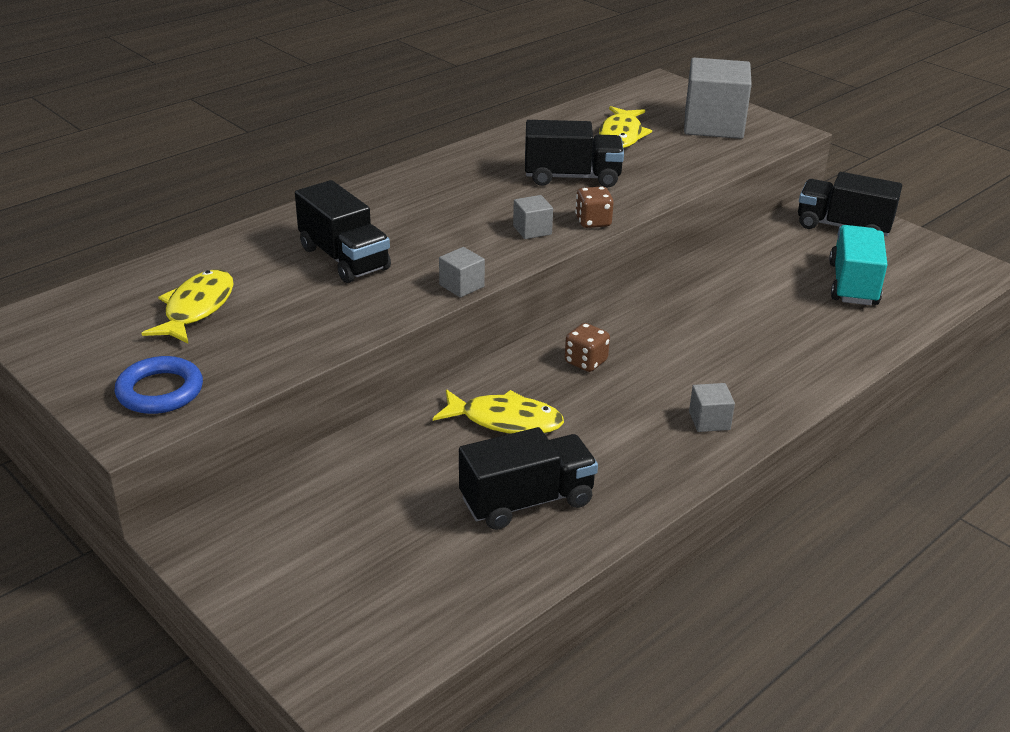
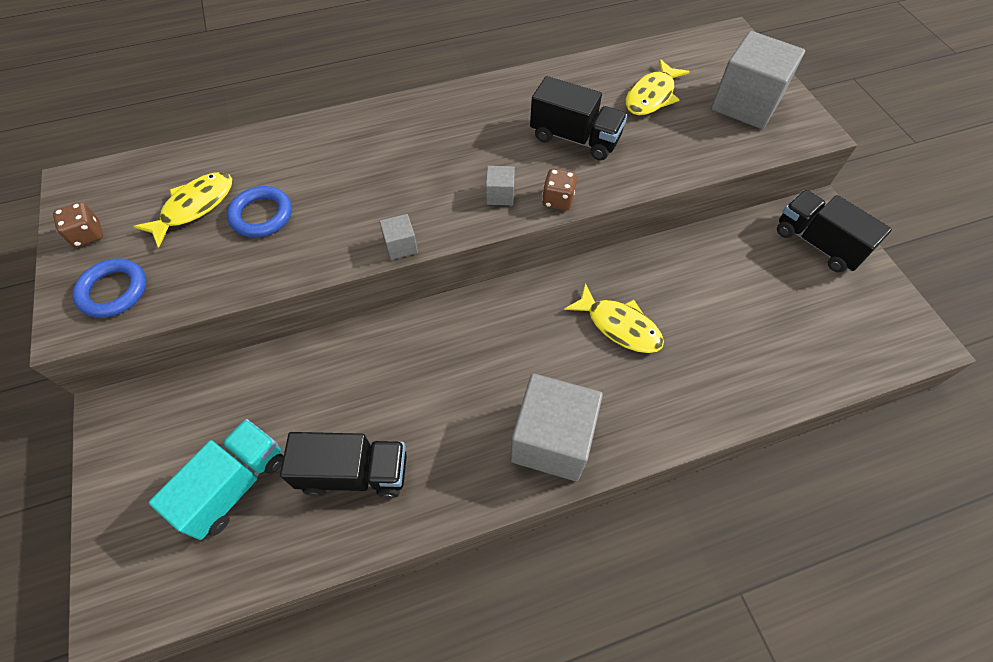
camera: 25 degrees right, 25 degrees up
black truck [295,180,391,283] -> none
yellow fish [433,389,564,434] -> yellow fish moved to [564,283,664,353]
brown dice [565,323,610,372] -> brown dice moved to [53,202,103,247]
grey cube [689,383,735,432] -> grey cube [510,373,603,481], size x2.28
turquoise truck [829,225,887,305] -> turquoise truck moved to [149,419,284,540]
none -> blue ring [227,186,292,237]

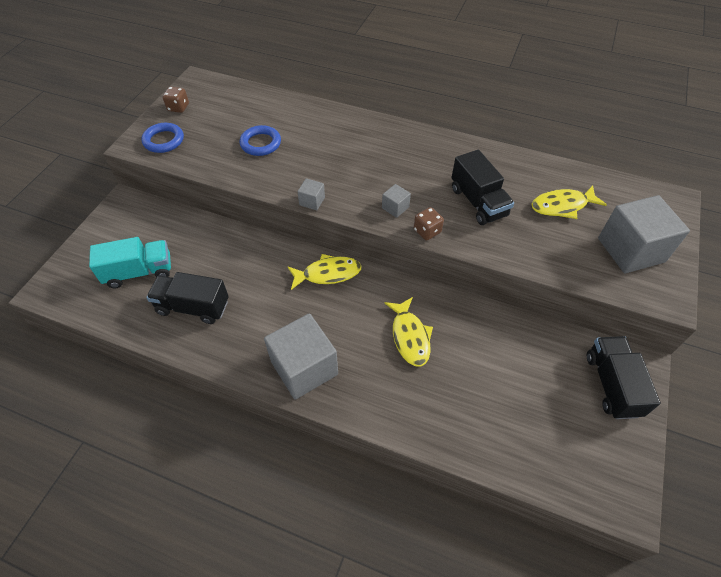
camera: 40 degrees right, 5 degrees down
yellow fish [133,172,232,248] -> yellow fish moved to [287,254,362,290]
black truck [280,432,407,498] -> black truck turned 150 degrees clockwise [146,272,229,324]

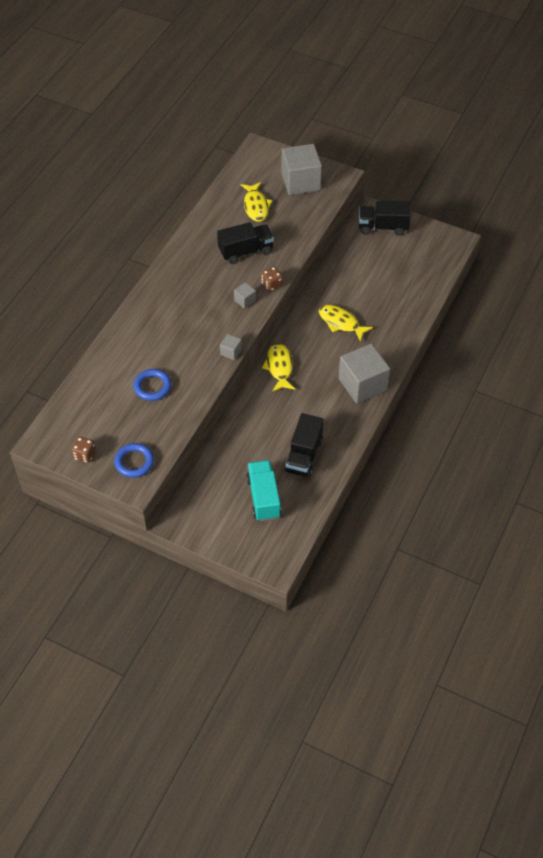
camera: 85 degrees left, 0 degrees up
yellow fish [384,297,433,367] -> yellow fish turned 135 degrees counterclockwise [319,305,373,342]

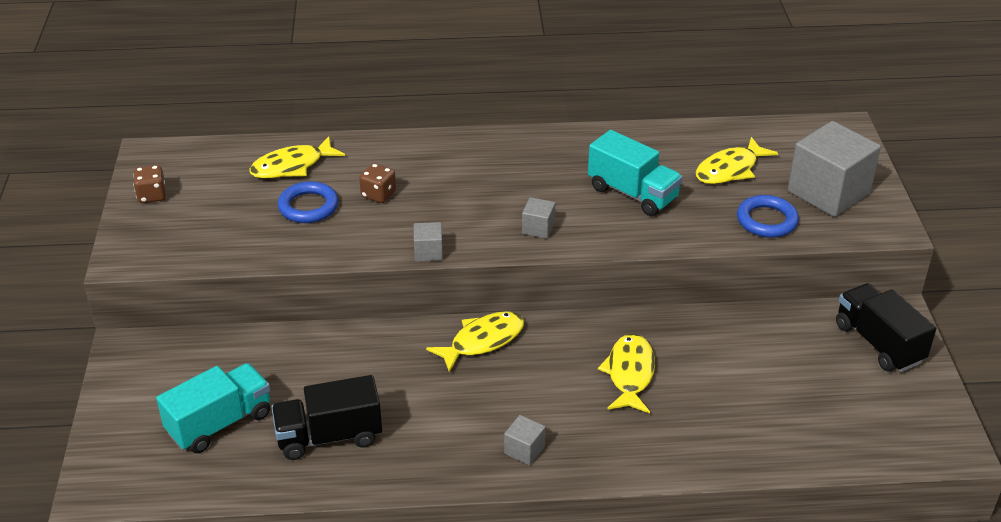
camera: 60 degrees right, 15 degrees down
blue ring [114,443,154,478] -> blue ring moved to [737,195,799,238]
black truck [217,222,274,264] -> turquoise truck [588,130,683,216]
brown dice [261,267,283,291] -> brown dice moved to [359,163,396,203]
grey cube [338,344,390,404] -> grey cube [504,415,546,465], size x0.44
none -> yellow fish [249,136,345,179]

